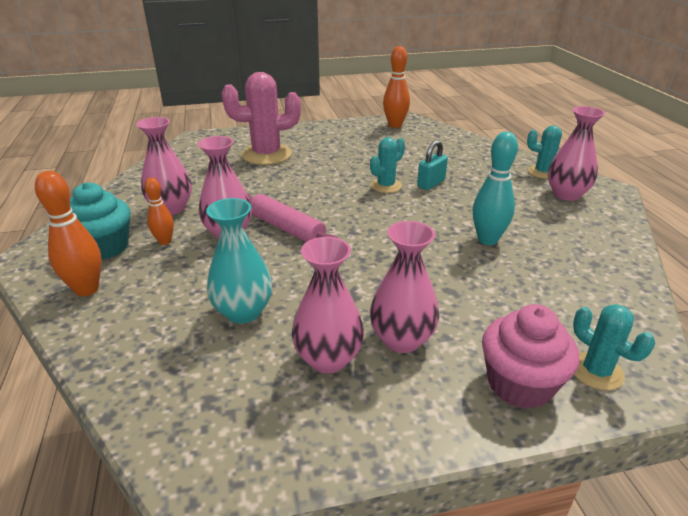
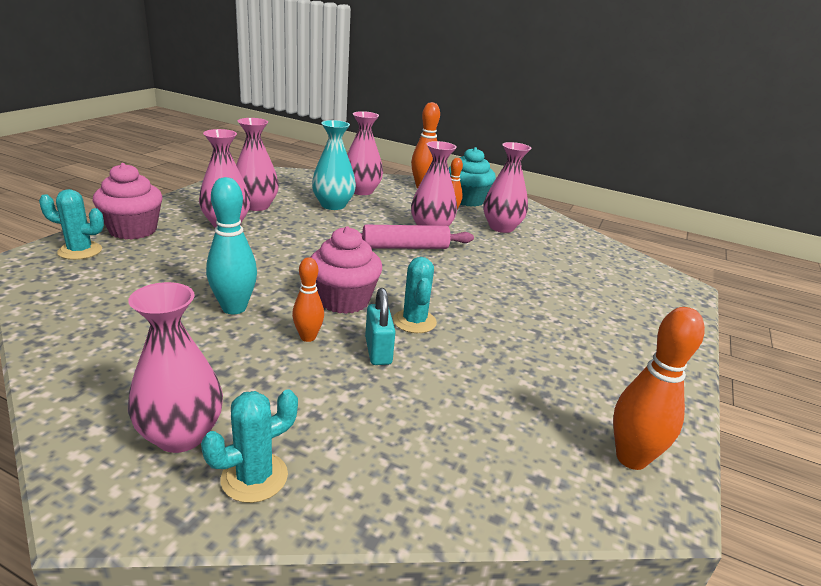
camera: 125 degrees right, 5 degrees down
pink cactus [222,72,301,165] -> none
none -> orange bowling pin [292,257,324,342]
none -> pink cupcake [310,226,382,314]
none -> pink vase [347,111,383,195]

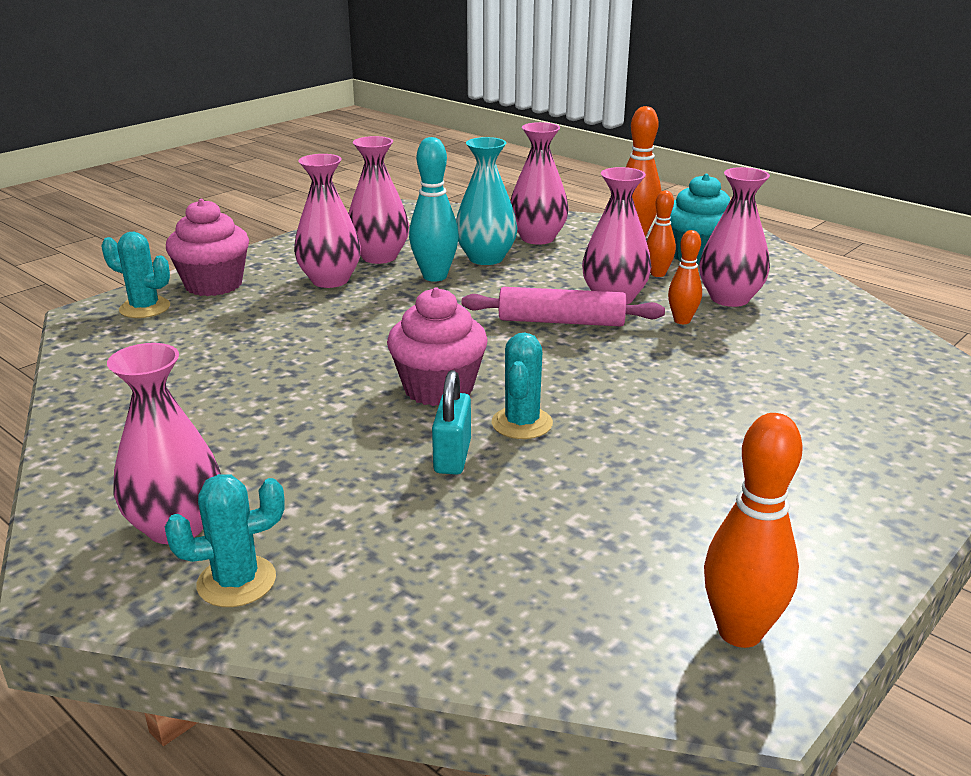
camera: 20 degrees right, 0 degrees up
turquoise bowling pin [206,177,257,314] -> turquoise bowling pin moved to [409,137,459,282]
orange bowling pin [292,257,324,342] -> orange bowling pin moved to [668,230,702,324]

